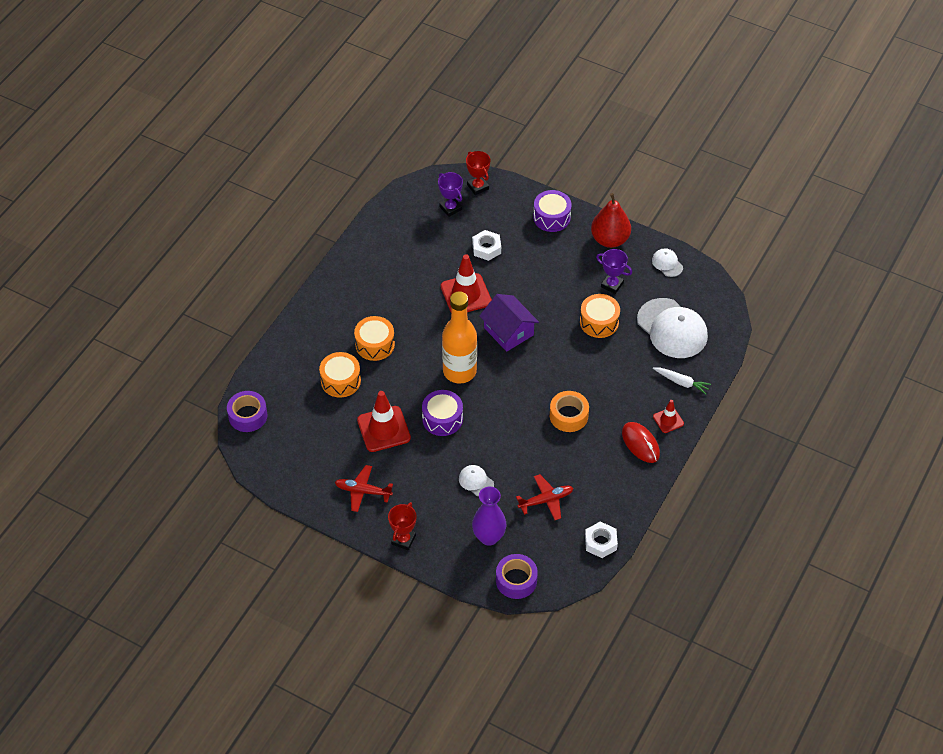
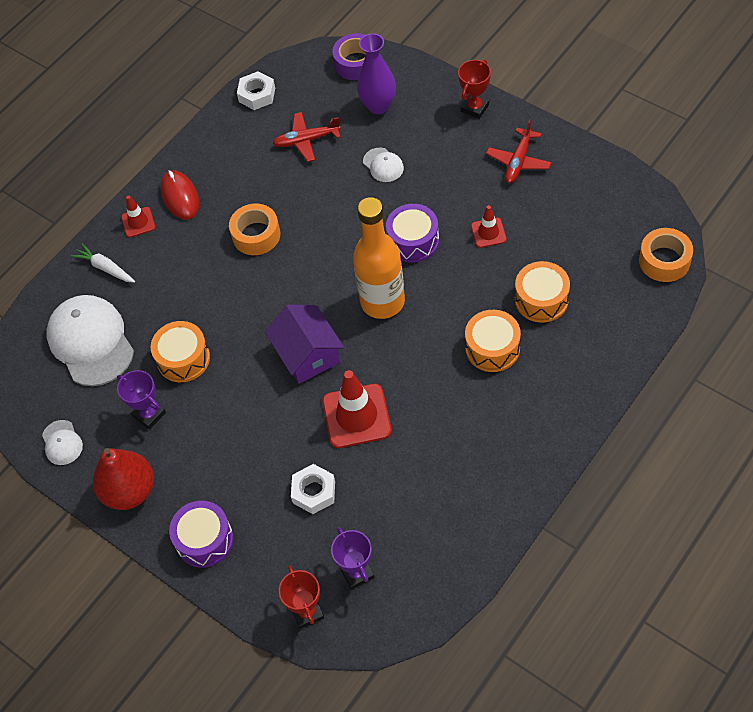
camera: 165 degrees left, 5 degrees up
purple tape [227,391,267,432] -> orange tape [639,228,693,282]
red plane [335,465,393,512] -> red plane turned 90 degrees clockwise [486,119,552,183]
red traffic cone [357,391,411,452] -> red traffic cone [471,205,507,248], size x0.54

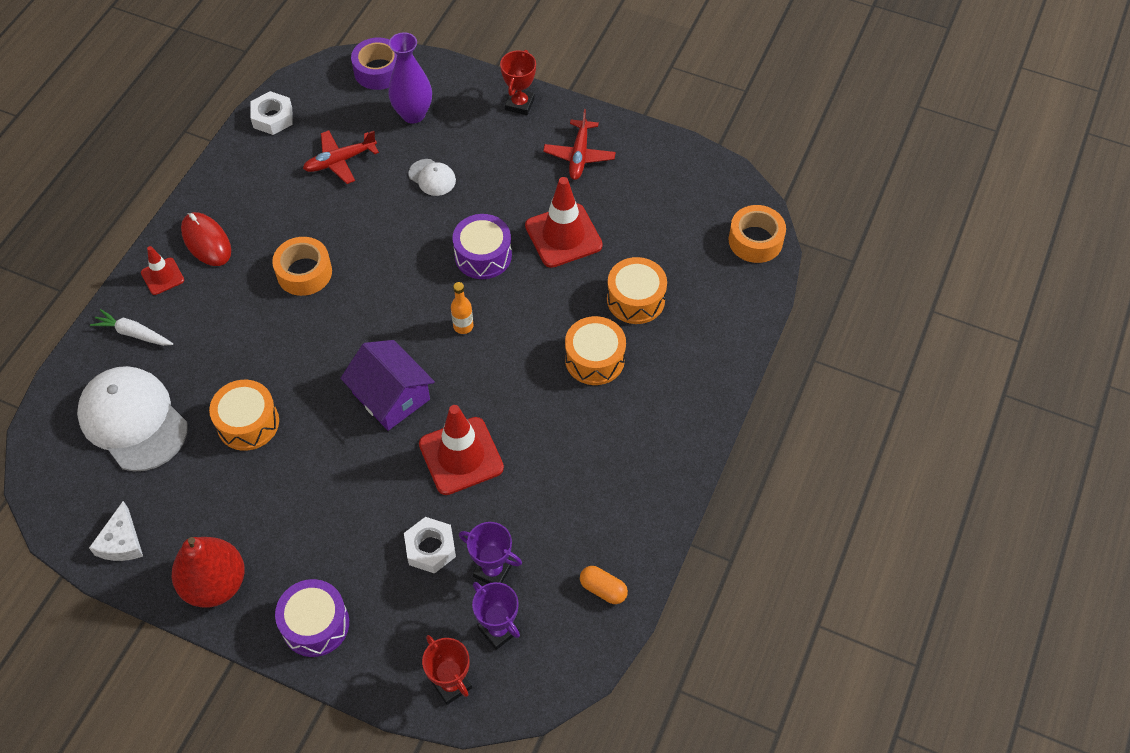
camera: 20 degrees left, 0 degrees up
white cap [42,420,83,465] -> white cheese [89,501,143,561]
purple trophy [117,370,166,430] -> purple trophy moved to [459,522,522,584]
orange bottle [353,197,405,319] -> orange bottle [451,282,473,334], size x0.40
red traffic cone [471,205,507,248] -> red traffic cone [525,177,603,268], size x1.84
none -> orange capsule [580,566,628,604]

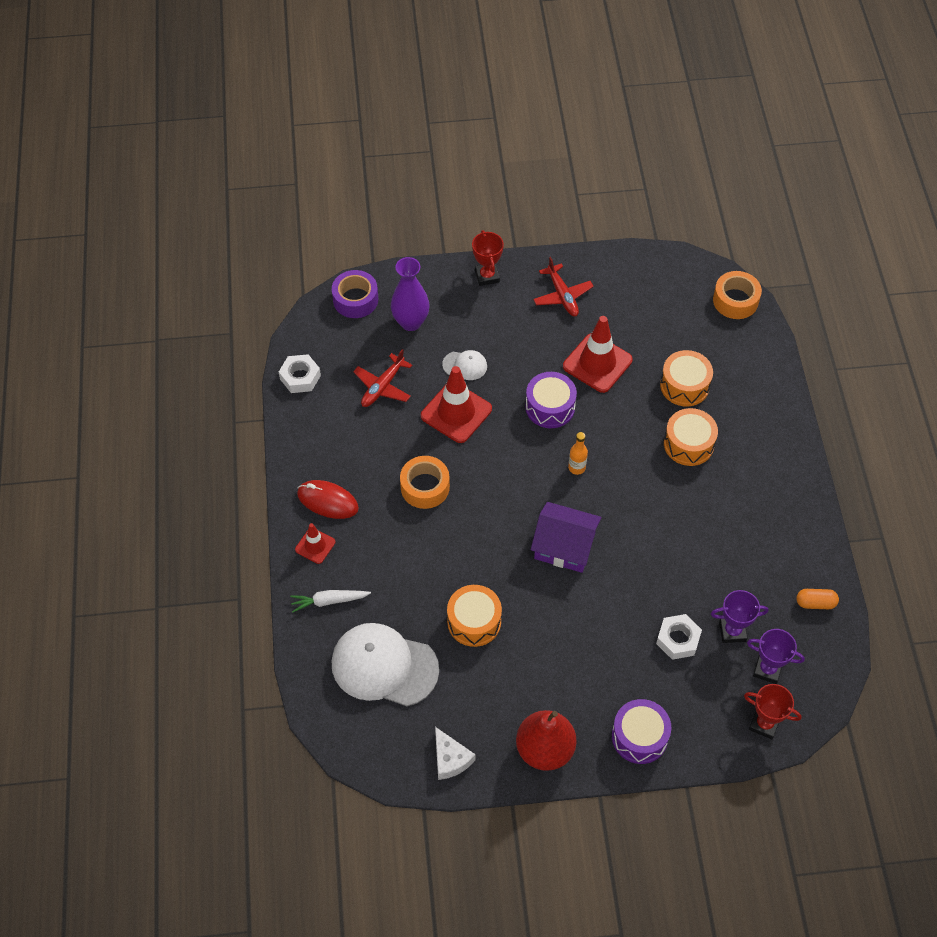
camera: 30 degrees left, 0 degrees up
red traffic cone [419,405,504,495] -> red traffic cone moved to [421,366,492,443]

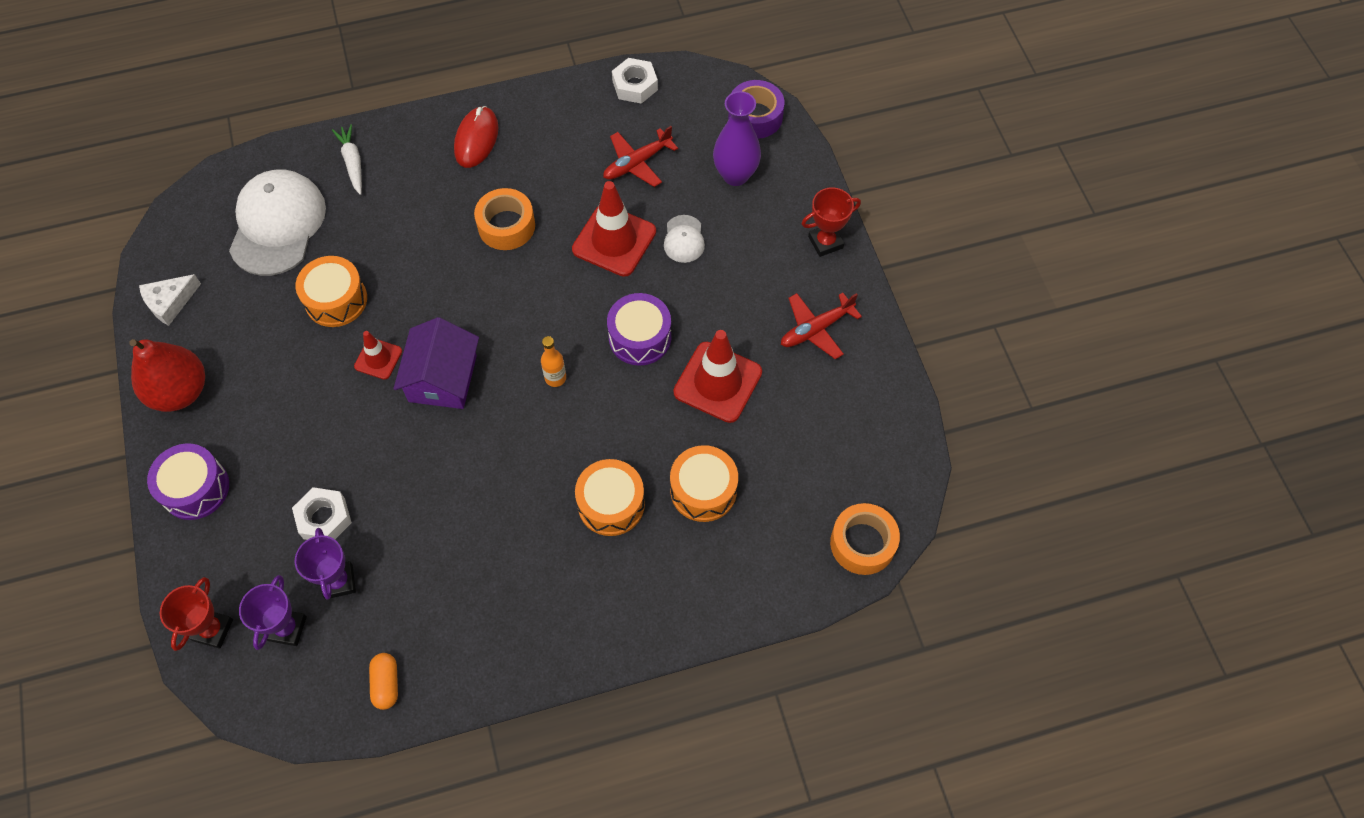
camera: 80 degrees right, 5 degrees up
red traffic cone [295,523,335,564] -> red traffic cone moved to [354,331,402,380]
red plane [353,349,412,407] -> red plane turned 60 degrees counterclockwise [603,126,678,187]

